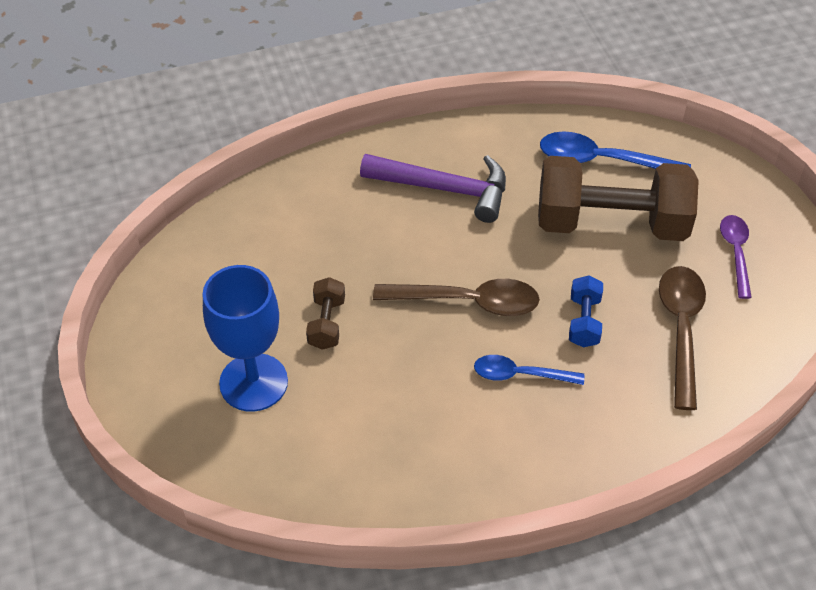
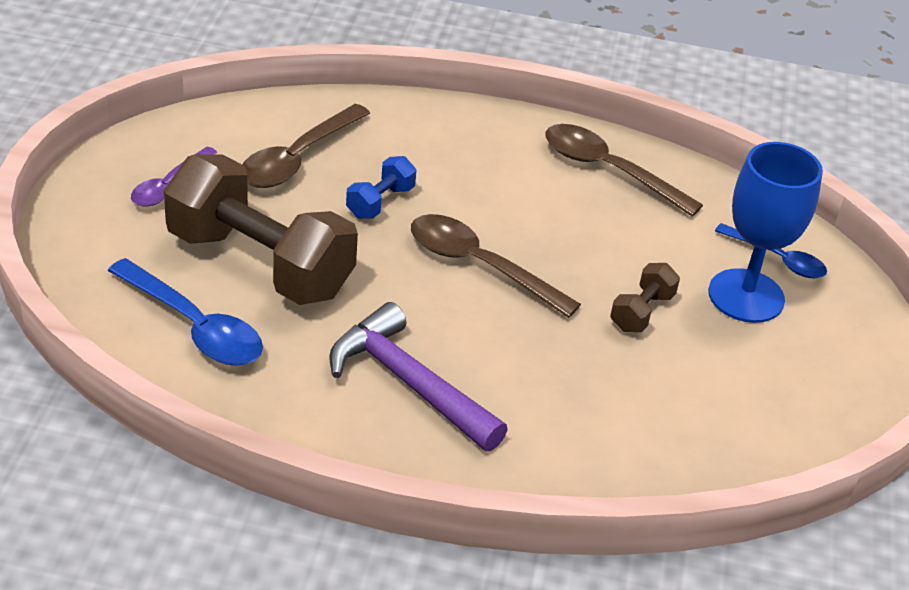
camera: 155 degrees left, 10 degrees down
blue spoon [474,355,584,385] -> blue spoon moved to [715,223,827,278]
none -> brown spoon [546,124,703,216]

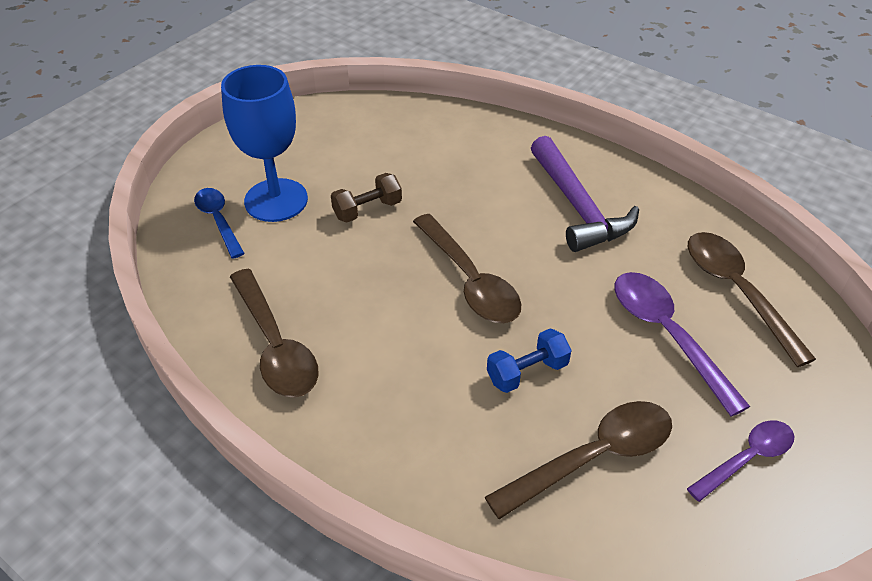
camera: 150 degrees left, 5 degrees up
blue spoon [108,258,263,366] -> brown spoon [688,232,816,367]
brown dumbbell [164,154,358,305] -> purple spoon [615,272,750,417]

